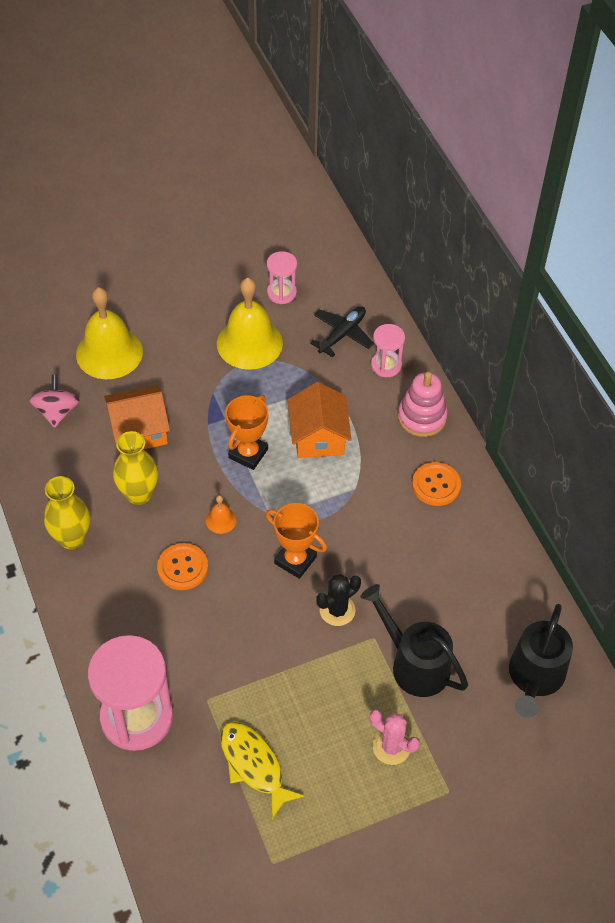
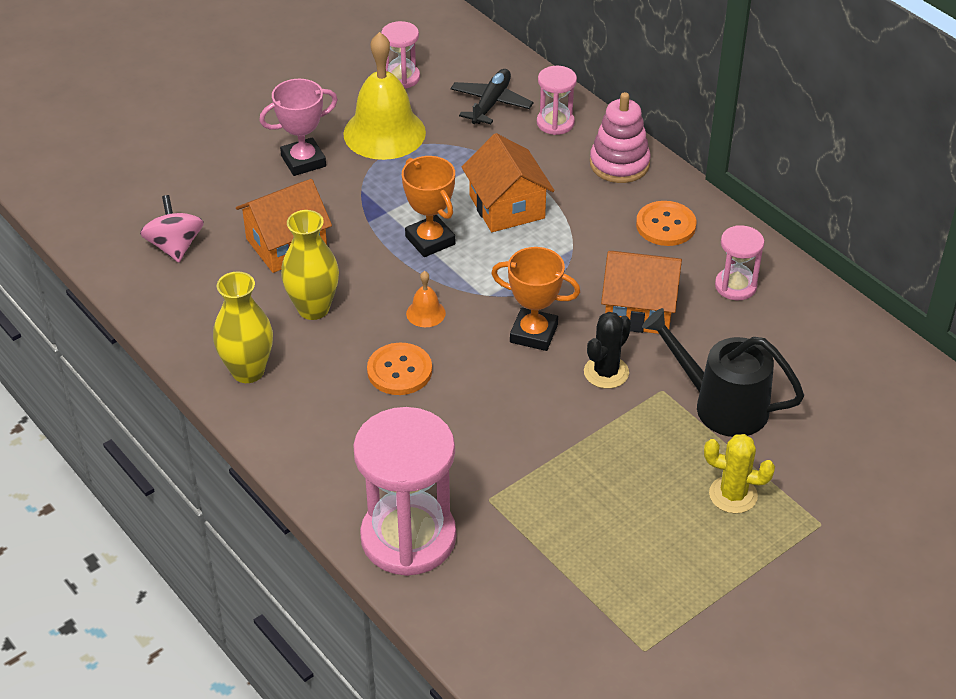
camera: 15 degrees left, 10 degrees down
yellow bell [76,287,143,379] -> none
yellow fish [220,722,304,819] -> none
orange trophy [225,395,268,470] -> orange trophy turned 45 degrees counterclockwise [402,156,455,257]
pink cactus [370,709,420,765] -> yellow cactus [704,434,775,513]
black watering can [509,604,573,718] -> none
none -> pink trophy [259,79,338,176]
none -> orange house [601,251,682,334]
none -> pink hourglass [715,225,764,300]

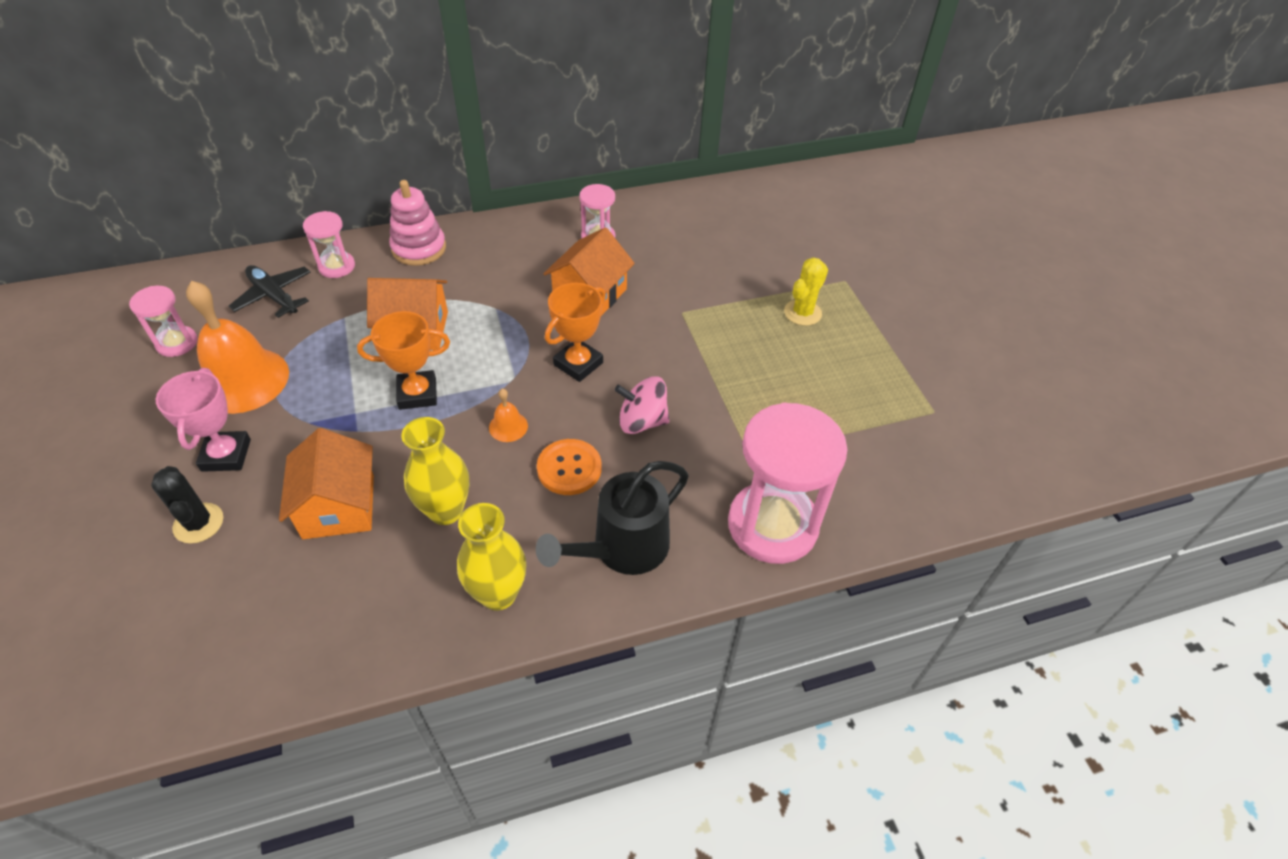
camera: 70 degrees left, 5 degrees up
pink spinning top [140,195,204,263] -> pink spinning top moved to [615,376,669,434]
yellow bell [343,32,426,160] -> orange bell [186,281,289,414]
black cactus [584,312,631,389] -> black cactus moved to [151,466,223,544]
orange button [636,201,696,246] -> none
black watering can [642,308,804,437] -> black watering can moved to [536,461,689,575]

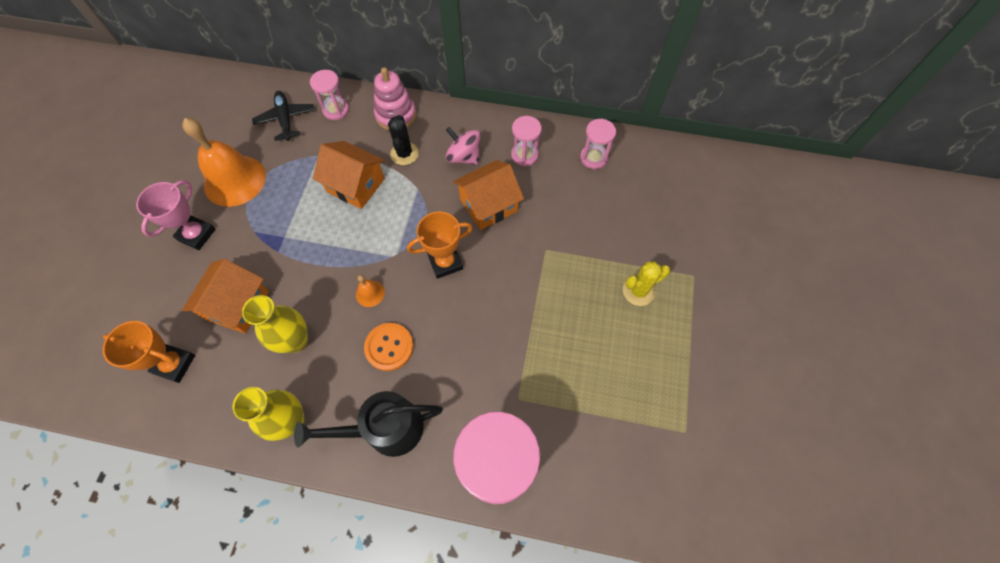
camera: 30 degrees right, 15 degrees up
pink hourglass [129,286,198,357] -> pink hourglass moved to [580,119,616,169]
black cactus [151,466,223,544] -> black cactus moved to [388,115,419,165]
orange trophy [357,311,450,410] -> orange trophy moved to [103,321,195,383]
pink spinning top [615,376,669,434] -> pink spinning top moved to [445,127,480,165]

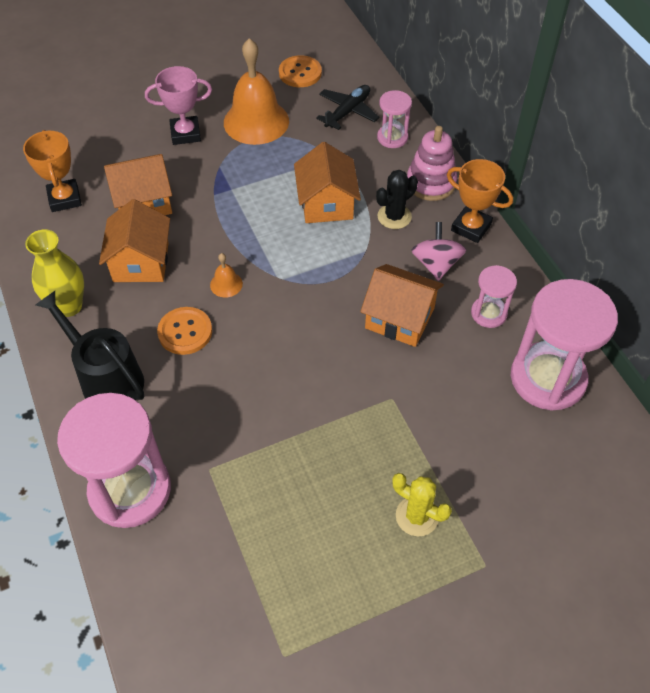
camera: 55 degrees right, 10 degrees down
yellow vase [242,295,308,353] -> orange house [99,199,170,282]
orange trophy [407,212,473,279] -> orange trophy moved to [447,159,513,243]
pink hourglass [580,119,616,169] -> pink hourglass [511,279,618,411], size x1.98
none -> orange button [279,55,322,87]

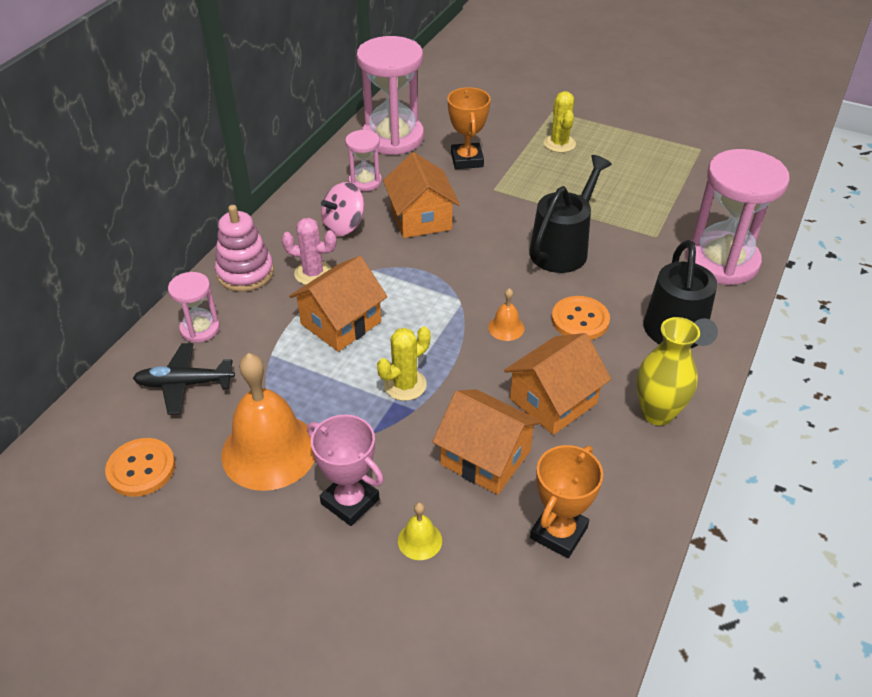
camera: 130 degrees left, 10 degrees down
black cactus [376,170,418,229] -> pink cactus [282,218,337,285]
orange trophy [447,159,513,243] -> orange trophy moved to [448,87,491,169]
none -> yellow cactus [377,326,430,401]
none -> yellow bell [398,502,442,560]
none -> black watering can [529,155,612,273]

